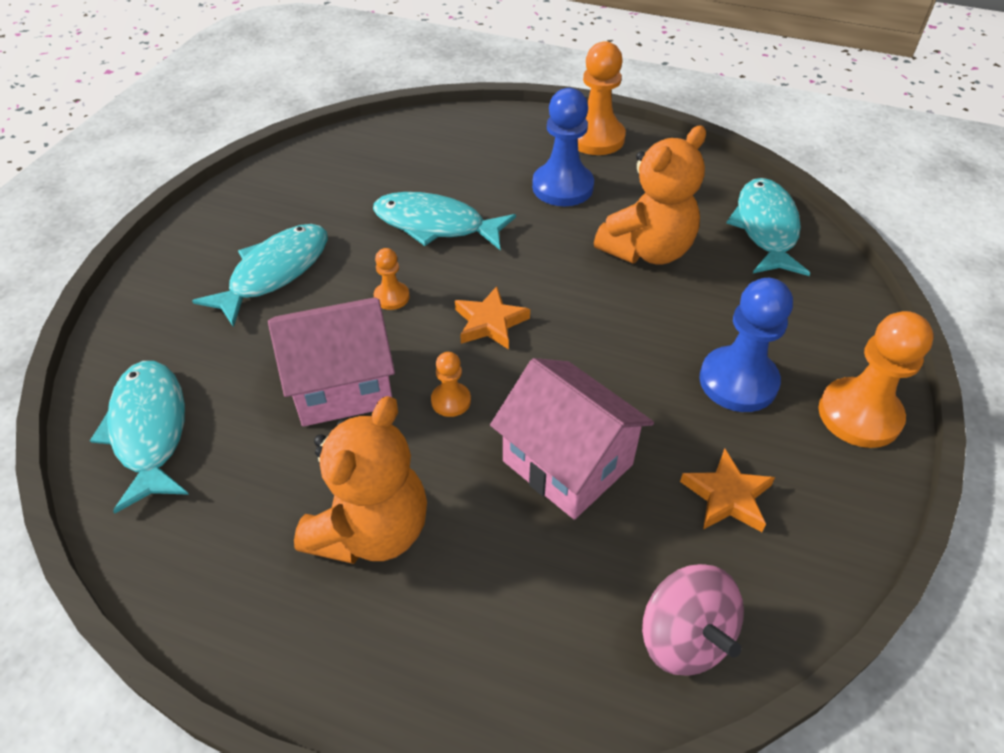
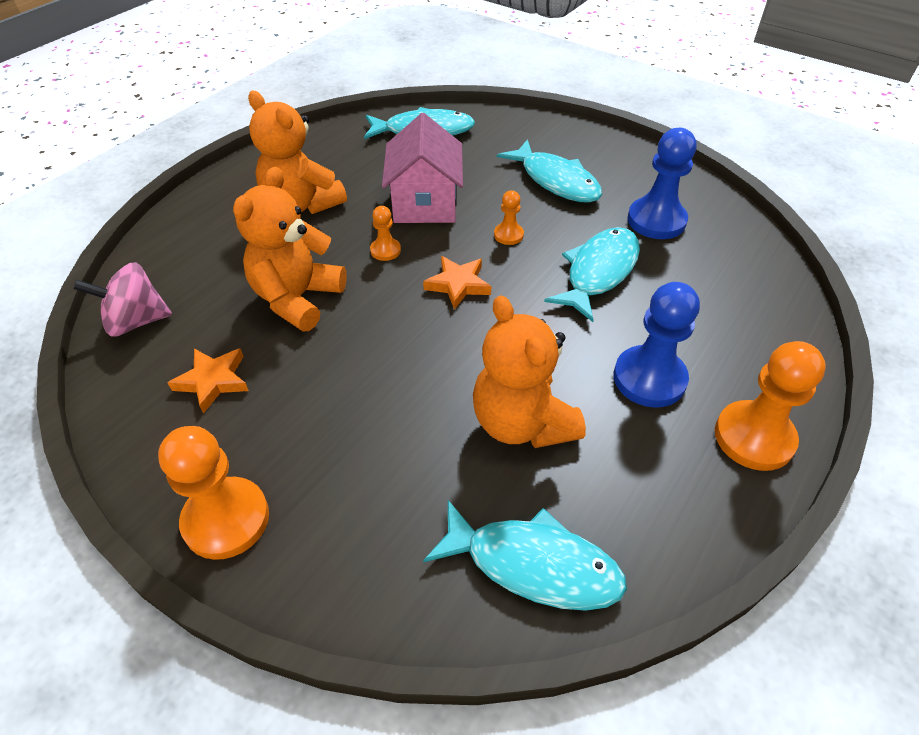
camera: 105 degrees right, 0 degrees up
pink house [490,358,654,520] -> orange teddy bear [233,167,347,332]
blue pawn [700,278,793,412] -> blue pawn moved to [627,128,697,239]

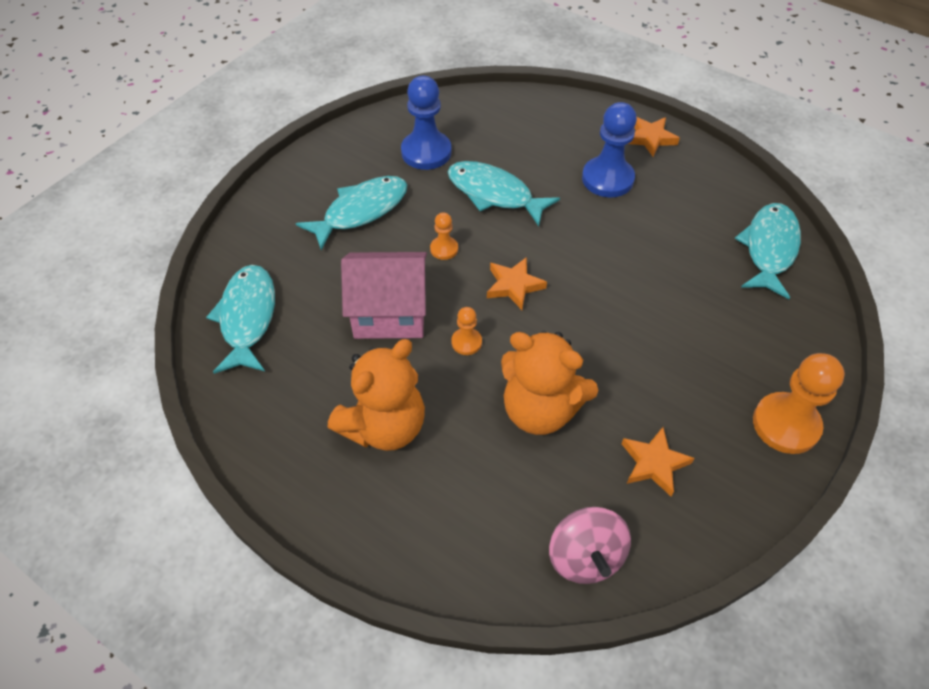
camera: 90 degrees left, 5 degrees up
orange teddy bear [473,296,586,448] -> none
orange pawn [715,341,826,471] -> orange star [628,117,680,157]

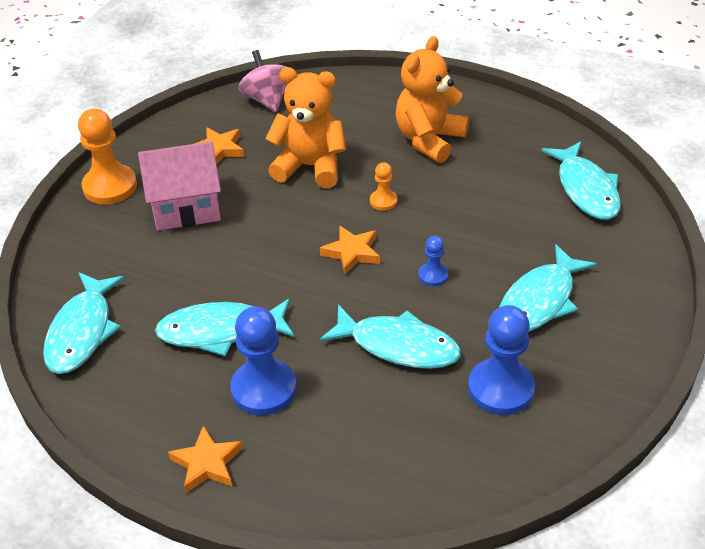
camera: 170 degrees right, 10 degrees down
pink house [341,252,427,339] -> pink house moved to [138,141,221,231]
orange pawn [430,212,458,260] -> blue pawn [418,236,448,287]
none -> turquoise fish [155,298,294,356]

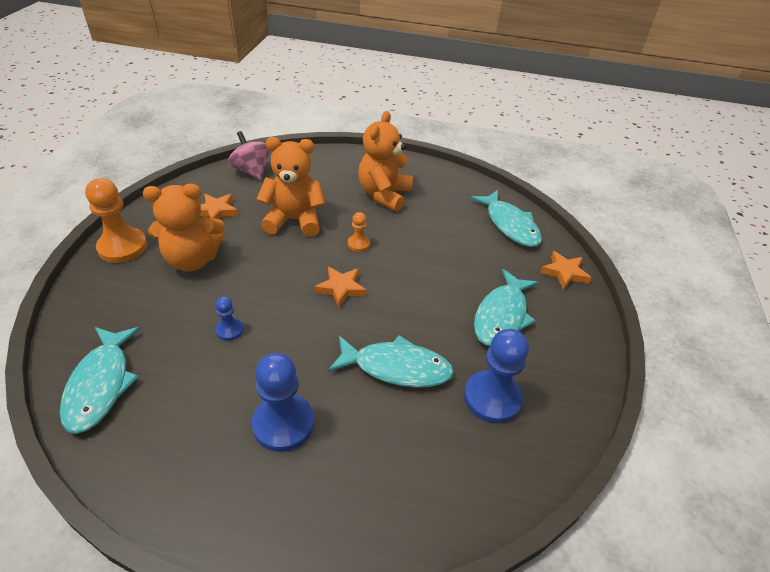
camera: 15 degrees left, 0 degrees up
pink house [138,141,221,231] -> orange teddy bear [143,184,225,271]
turquoise fish [155,298,294,356] -> none
orange star [168,426,243,493] -> orange star moved to [540,251,592,290]
blue pawn [418,236,448,287] -> blue pawn moved to [215,296,243,341]

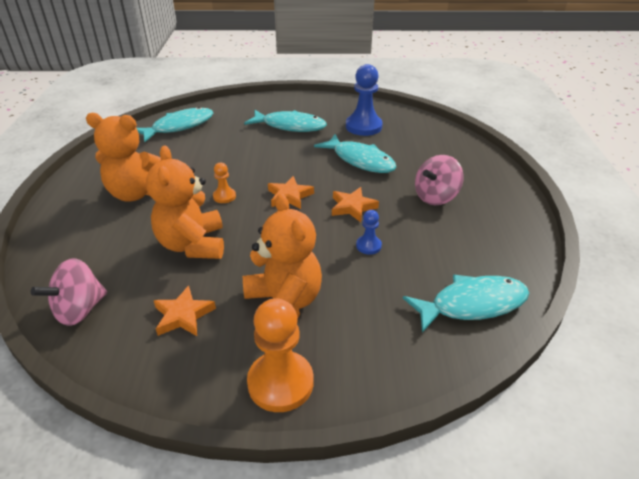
camera: 100 degrees left, 5 degrees down
blue pawn [252,353,314,452] -> pink spinning top [415,155,464,205]
turquoise fish [328,335,454,388] -> turquoise fish turned 135 degrees clockwise [314,134,396,173]
orange star [540,251,592,290] -> orange star moved to [332,187,379,222]

